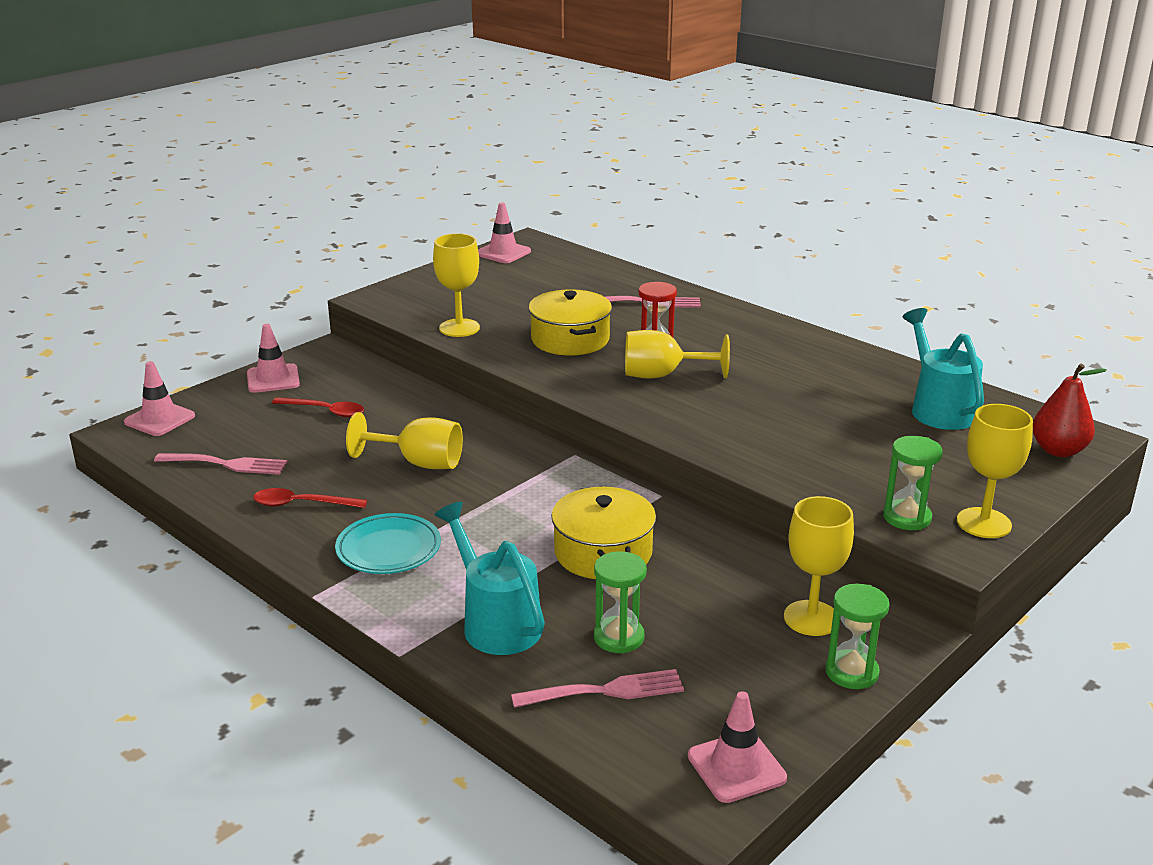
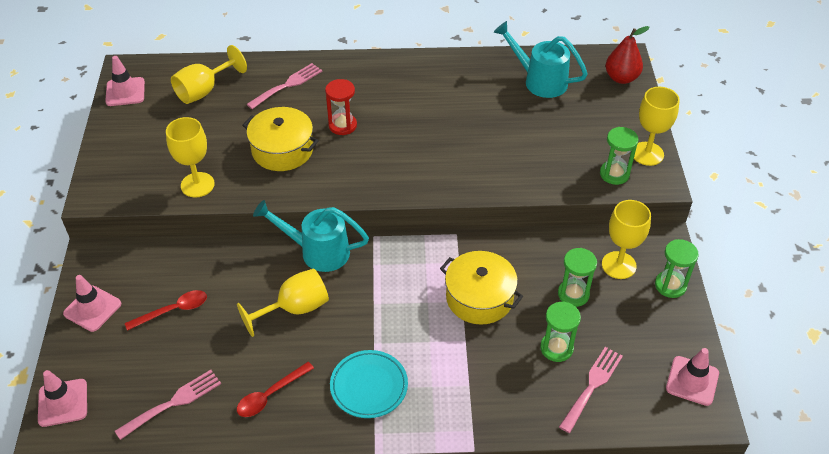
camera: 45 degrees left, 20 degrees up
turquoise watering can [435,502,545,655] -> turquoise watering can moved to [253,200,369,272]
yellow goblet [625,330,730,378] -> yellow goblet moved to [171,45,247,104]
none -> green hourglass [558,248,597,307]

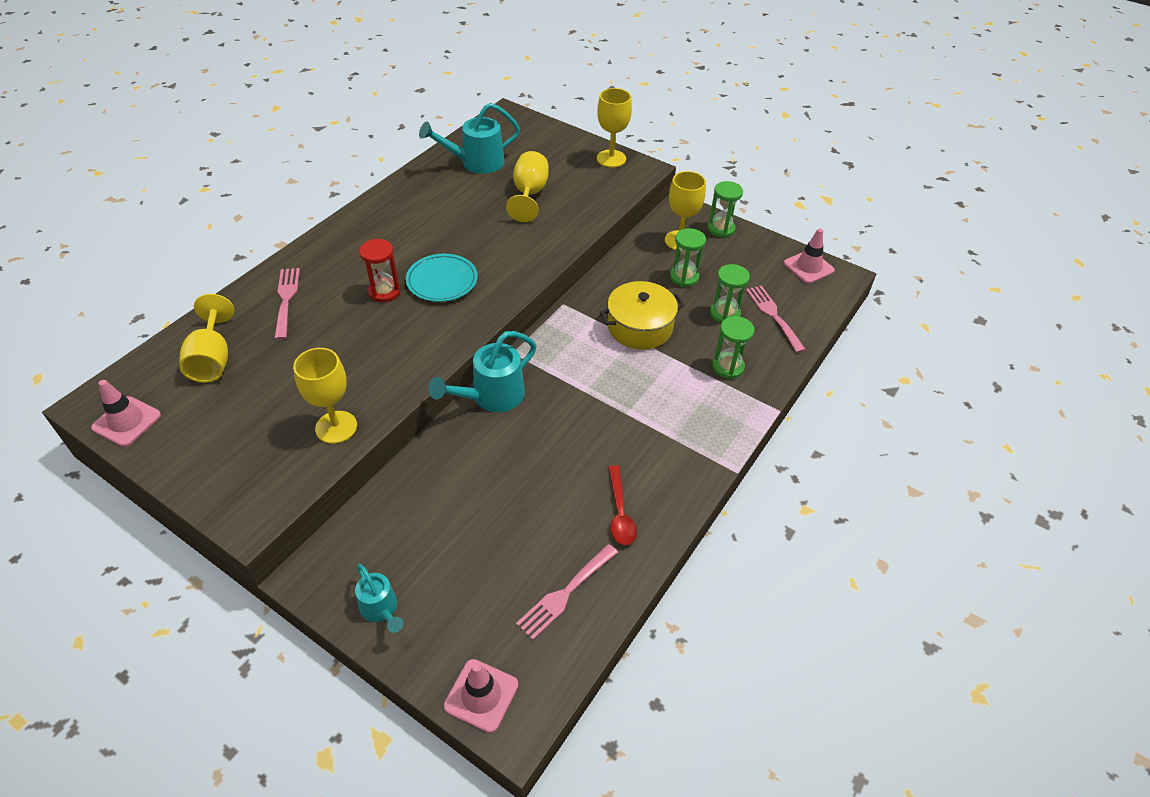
camera: 55 degrees left, 0 degrees up
pink traffic cone [63,275,121,332] -> turquoise watering can [355,564,403,633]
pink fork [115,370,221,440] -> pink fork turned 135 degrees counterclockwise [516,544,618,640]
red spoon [125,290,207,331] -> none
yellow goblet [237,269,329,337] -> yellow goblet moved to [506,151,548,222]
yellow pot [242,107,319,171] -> none
turquoise plate [330,350,408,418] -> turquoise plate moved to [406,254,478,302]
green hourglass [600,127,639,185] -> green hourglass moved to [712,316,755,379]
red pear [606,26,649,84] -> none

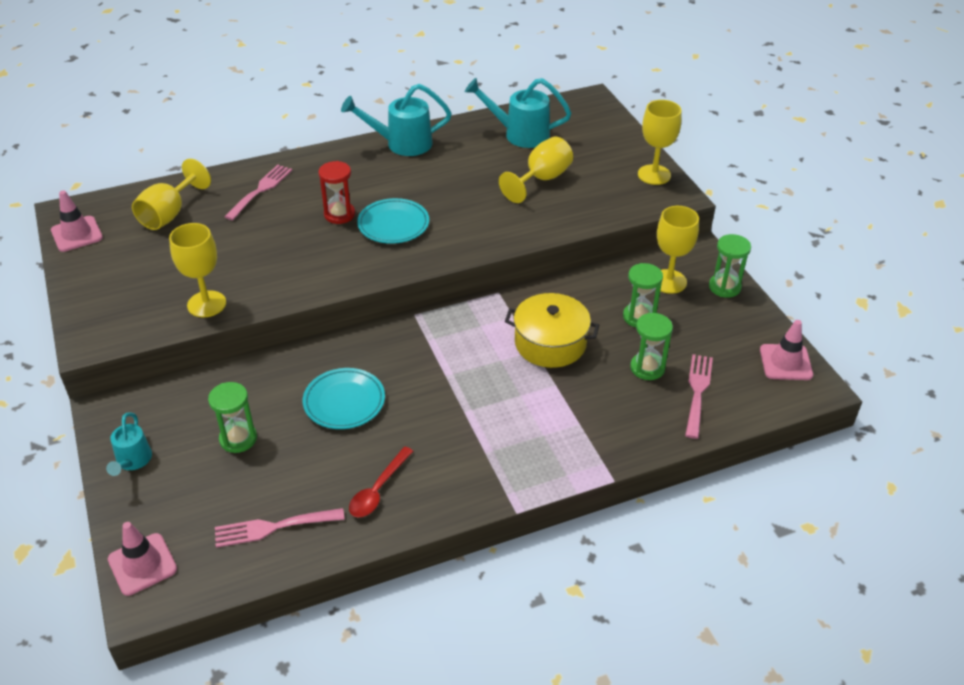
camera: 35 degrees right, 5 degrees down
turquoise watering can [428,331,537,412] -> turquoise watering can moved to [341,84,452,156]
green hourglass [712,316,755,379] -> green hourglass moved to [208,382,257,453]
none -> turquoise plate [303,368,385,429]

